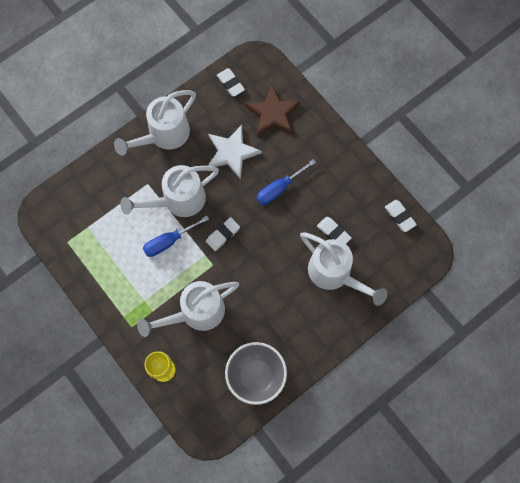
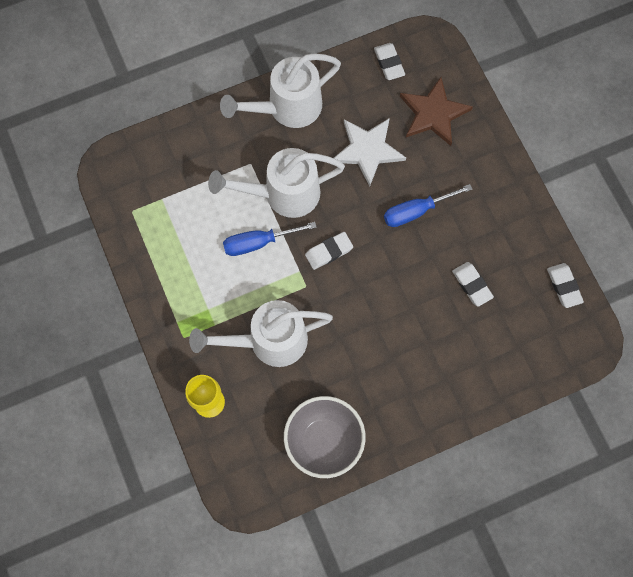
camera: 15 degrees right, 0 degrees up
white watering can [300,233,387,306] -> none

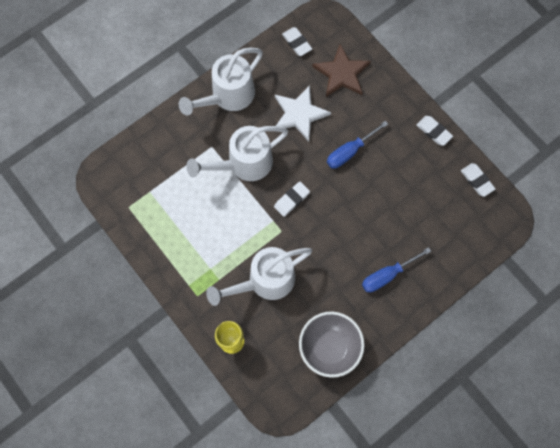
camera: 15 degrees left, 0 degrees up
blue screwdriver [223,222,317,256] -> blue screwdriver moved to [362,247,431,292]
white eraser [452,262,494,306] -> white eraser moved to [417,116,453,146]

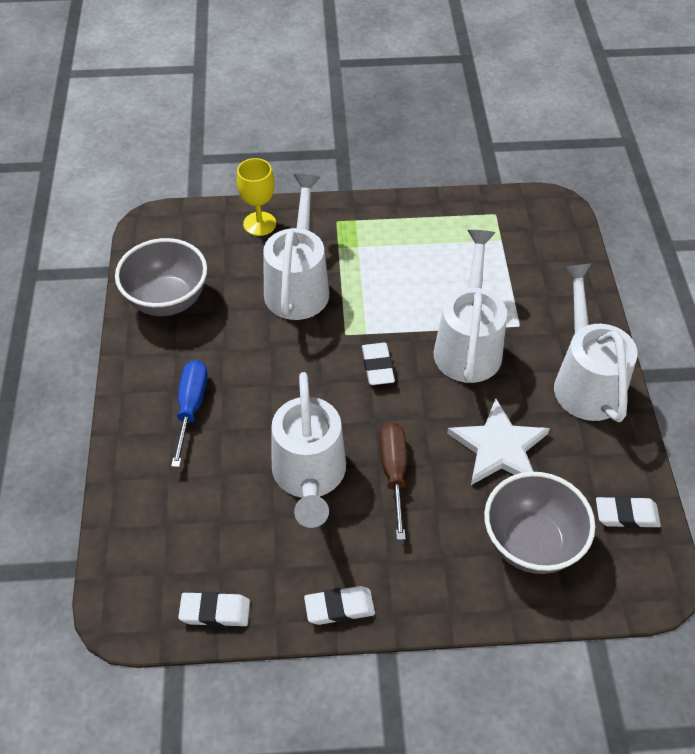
camera: 125 degrees right, 20 degrees down
brown star [312,44,371,97] -> grey bowl [484,472,595,574]
blue screwdriver [327,121,388,168] -> brown screwdriver [380,422,407,540]
none -> white watering can [272,372,346,528]

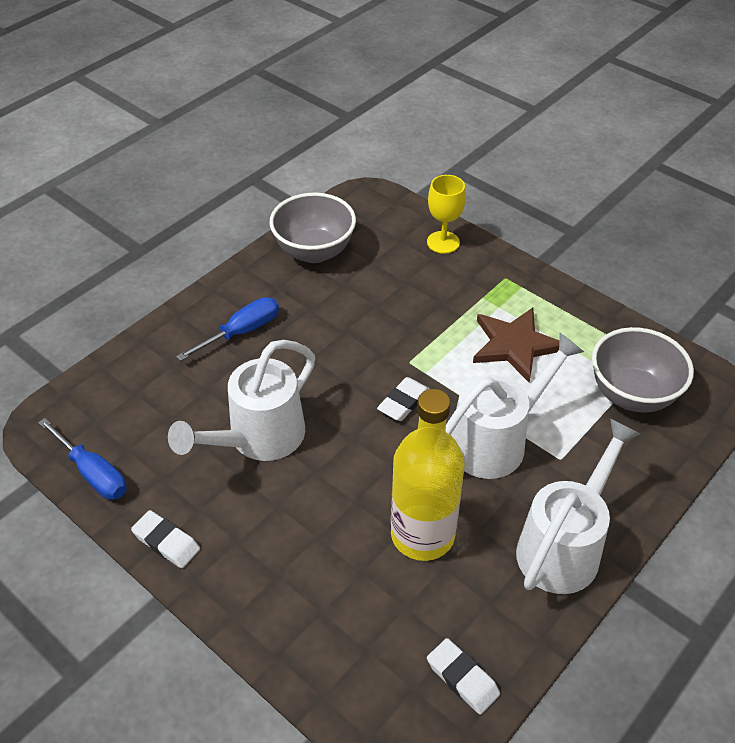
camera: 45 degrees right, 5 degrees down
white eraser [178,592,250,627] -> blue screwdriver [38,418,127,500]
white watering can [263,174,329,320] -> none
brown screwdriver [380,422,407,540] -> none
white star [447,399,550,485] -> yellow bottle [391,389,465,561]
grey bowl [484,472,595,574] -> grey bowl moved to [592,327,694,413]
none -> brown star [473,308,559,382]

